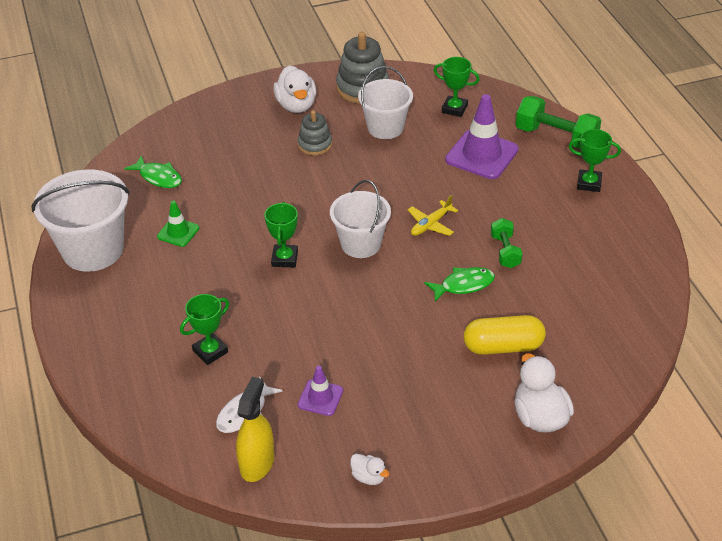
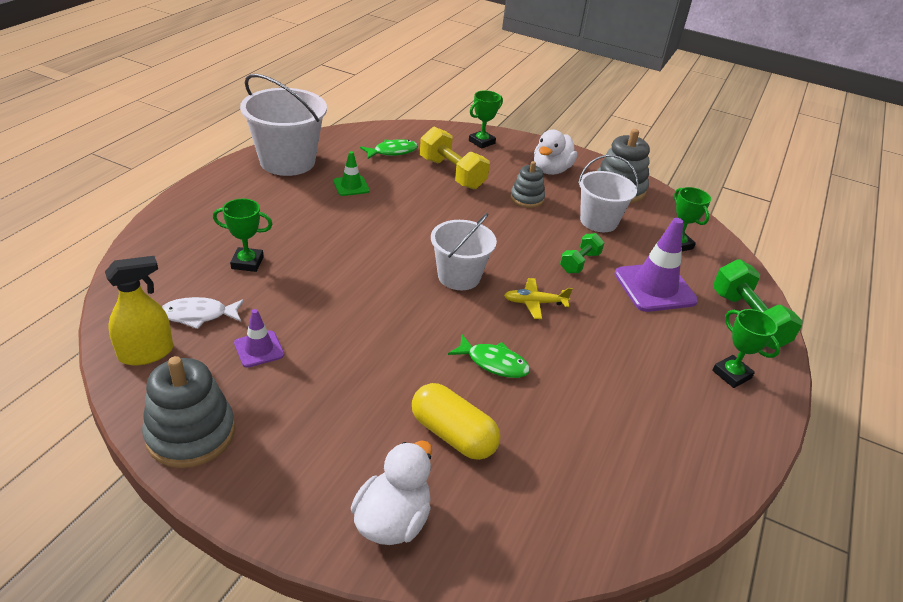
camera: 40 degrees right, 5 degrees down
green fish [124,155,182,188] -> green fish turned 105 degrees counterclockwise [360,139,418,159]
green trophy [264,202,298,268] -> green trophy moved to [469,90,503,149]
white duck [350,454,389,485] -> grey stacking toy [142,356,235,468]
green dumbbell [491,218,523,268] -> green dumbbell moved to [560,233,604,273]
none -> yellow dumbbell [420,127,490,189]

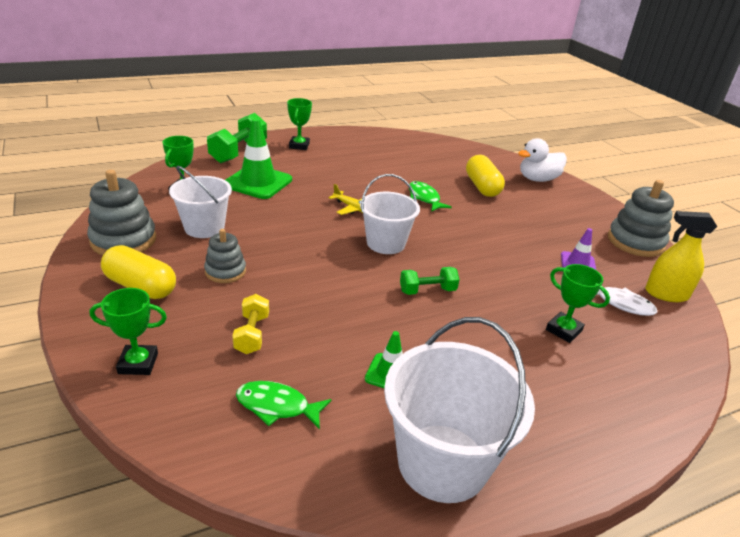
camera: 140 degrees left, 5 degrees down
yellow dumbbell [420,127,490,189] -> yellow dumbbell [232,294,269,354], size x0.59
white duck [534,130,577,175] -> yellow capsule [101,245,176,299]
green dumbbell [560,233,604,273] -> green dumbbell moved to [400,267,459,295]
purple traffic cone [615,218,698,312] -> green traffic cone [225,118,292,199]

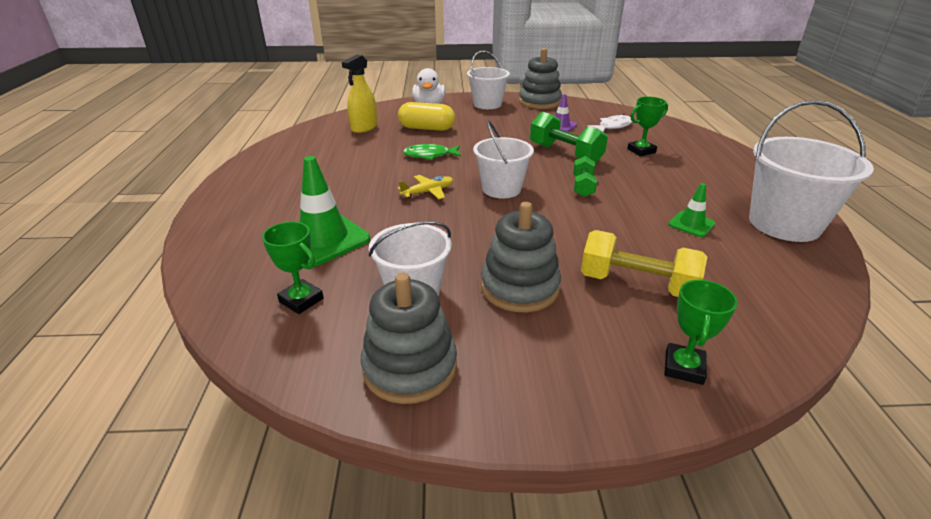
camera: 65 degrees left, 0 degrees up
yellow capsule [101,245,176,299] -> none
grey stacking toy [204,229,246,283] -> grey stacking toy [481,202,561,312], size x1.63
green dumbbell [207,113,267,163] -> green dumbbell moved to [530,112,608,163]
yellow dumbbell [232,294,269,354] -> yellow dumbbell [581,230,707,297], size x1.69
green fish [236,381,332,429] -> none
green trophy [287,98,312,150] -> none
yellow spray bottle [645,211,717,302] -> yellow spray bottle moved to [342,55,377,133]
none -> white bucket [467,50,510,109]

